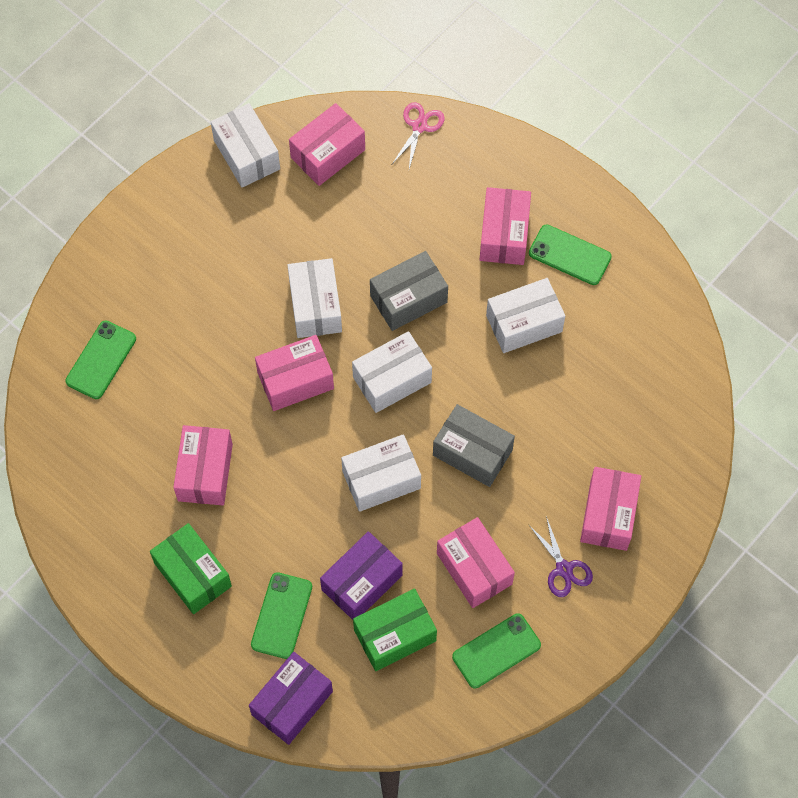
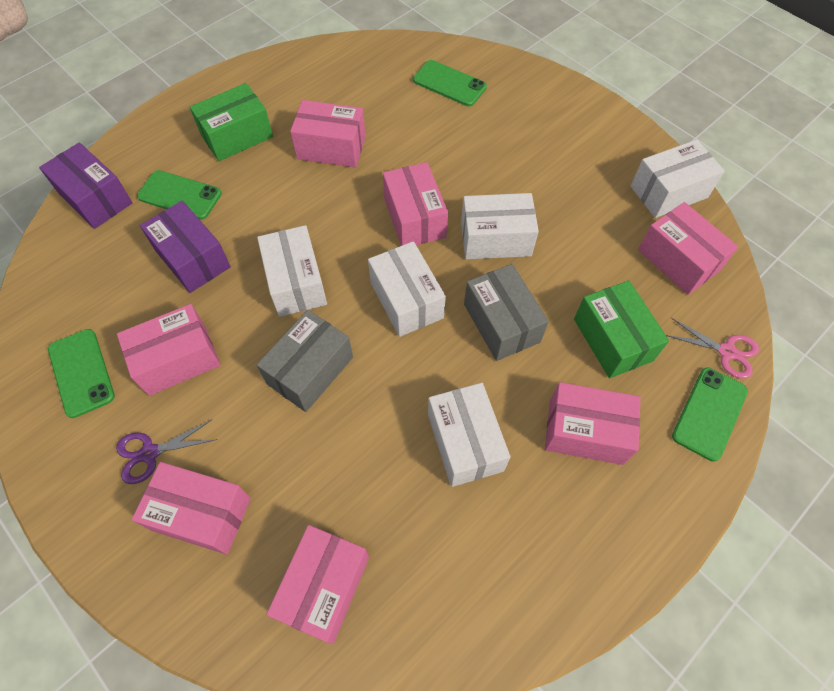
camera: 95 degrees right, 5 degrees down
green box [353,589,437,671] -> green box moved to [574,280,669,378]
green phone [529,224,612,285] -> green phone moved to [672,367,748,462]
none -> pink box [266,525,369,644]

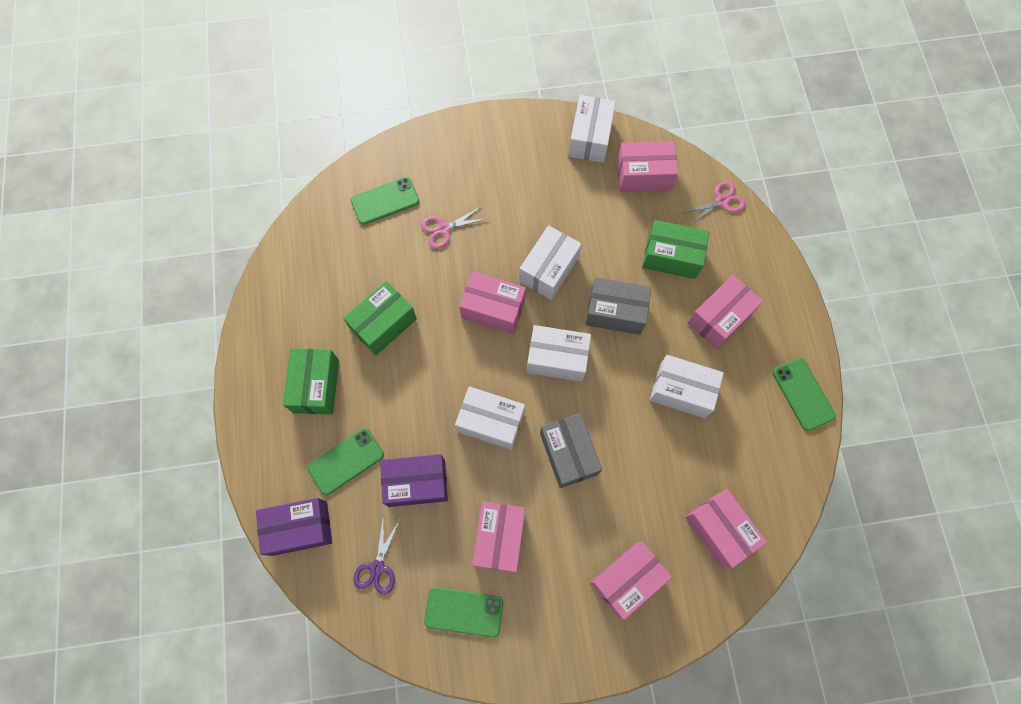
camera: 55 degrees left, 10 degrees up
purple scissors [116,420,217,484] -> purple scissors moved to [353,516,400,595]
pink box [290,100,366,168] -> green box [343,281,417,356]
green phone [672,367,748,462] -> green phone moved to [773,358,836,431]
none -> pink scissors [421,206,488,249]

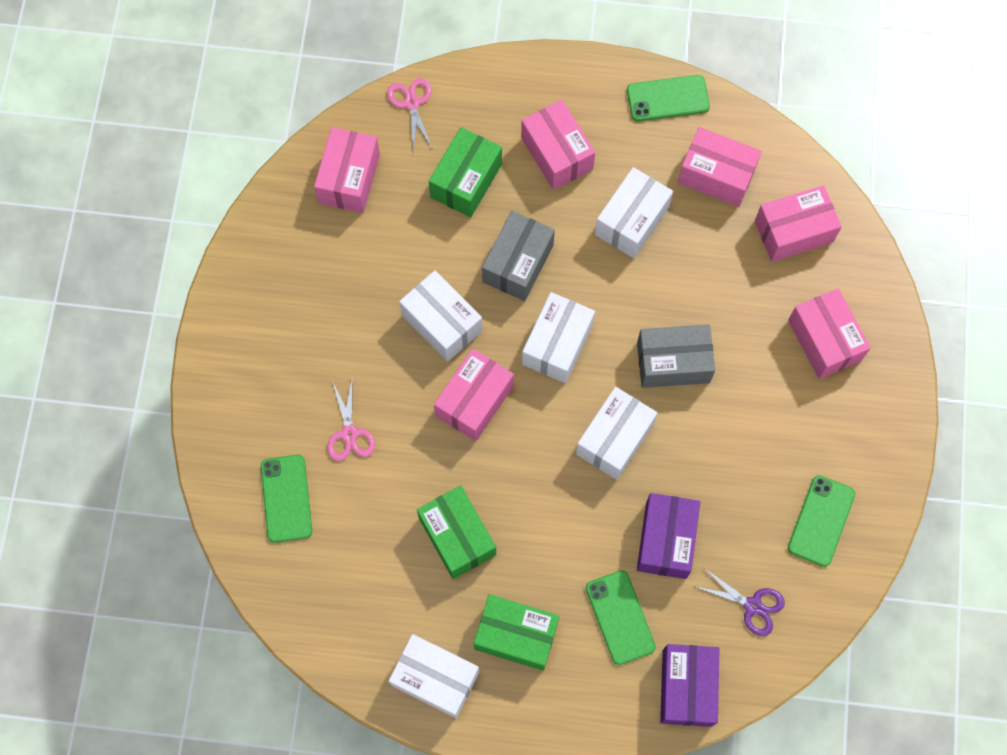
camera: 75 degrees left, 0 degrees up
pink box [472,501,526,573] -> pink box moved to [678,127,762,207]
white box [569,95,616,163] -> white box moved to [389,634,479,718]

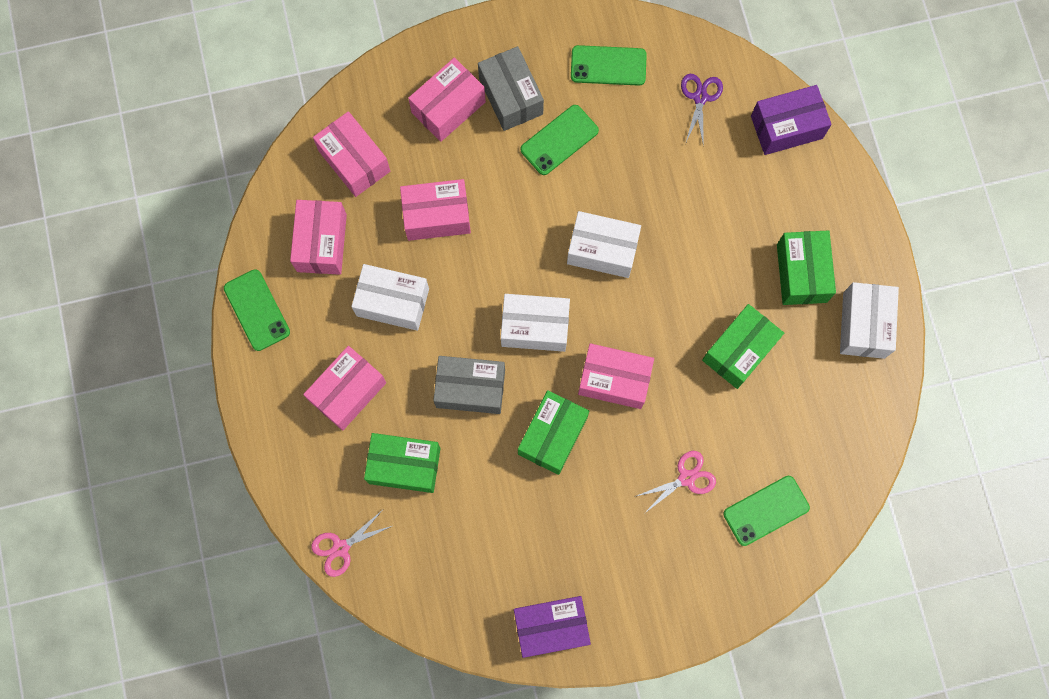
camera: 110 degrees left, 5 degrees up
pink box [314,127,380,213] -> pink box moved to [400,179,471,241]
white box [399,271,482,362] -> green box [518,390,589,475]
green phone [586,570,656,665] -> green phone moved to [521,105,599,175]
grey box [637,324,715,388] -> grey box moved to [478,46,544,131]
purple box [637,493,700,579] -> purple box moved to [514,596,591,658]

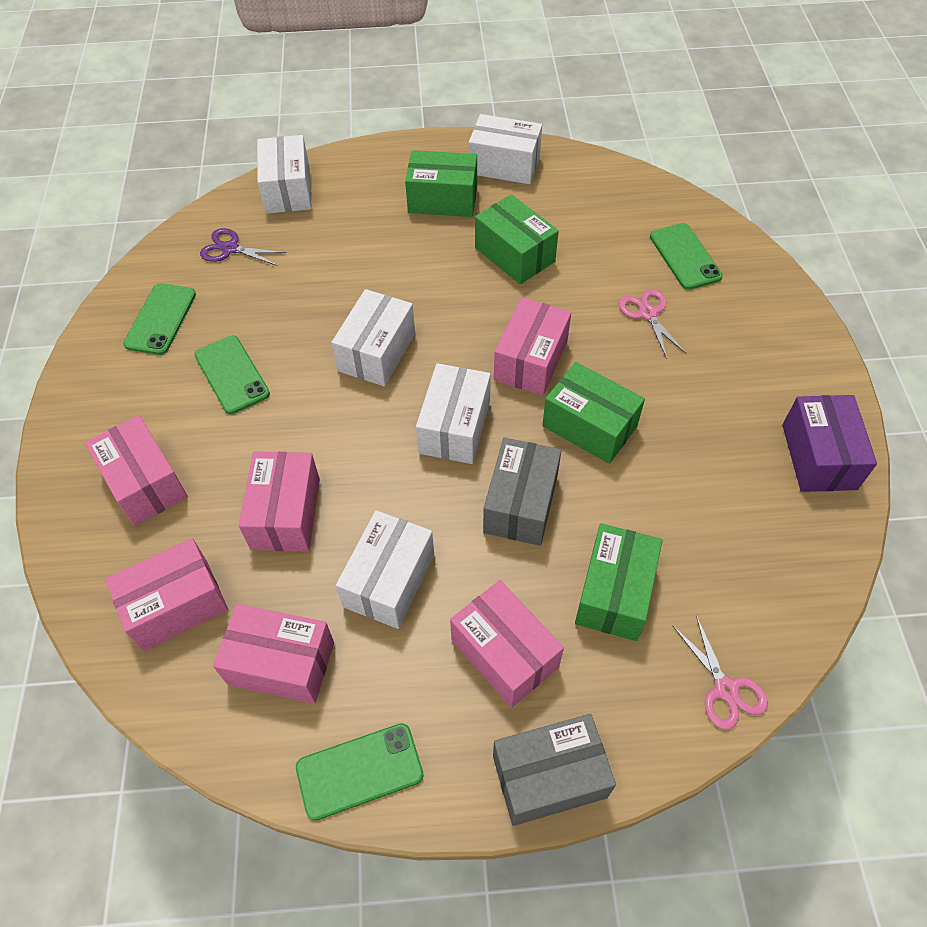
camera: 80 degrees left, 20 degrees down
grey box [478,46,544,131] -> grey box moved to [493,714,616,826]
purple box [751,85,832,155] -> white box [257,135,312,214]

